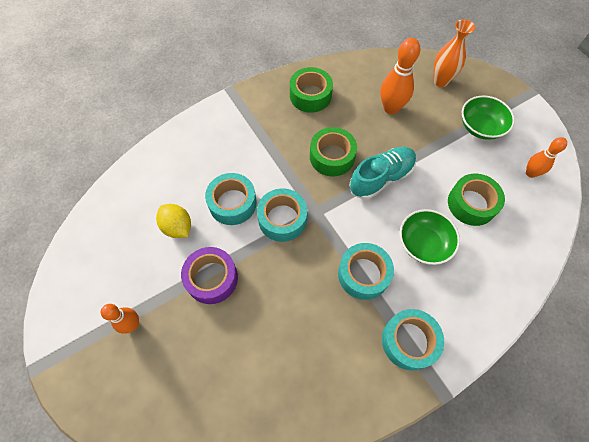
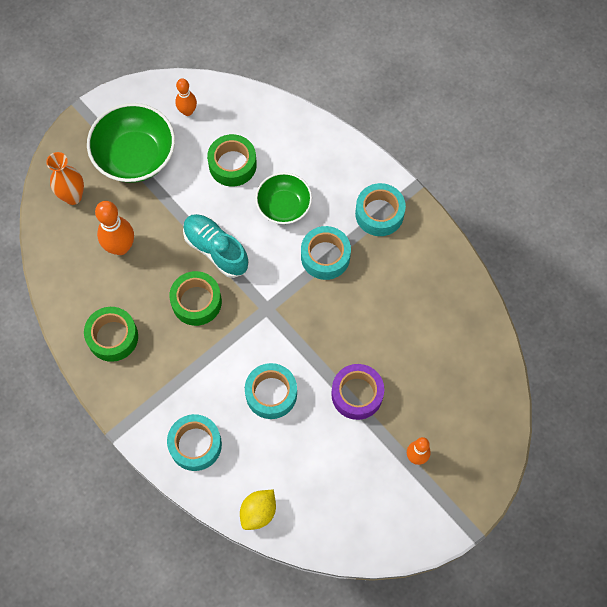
camera: 100 degrees left, 5 degrees up
yellow lemon [156,204,191,238] -> yellow lemon moved to [240,490,276,530]
turquoise tape [257,188,307,242] -> turquoise tape moved to [167,414,222,471]
green bowl [462,96,515,140] -> green bowl [87,103,175,183], size x1.57

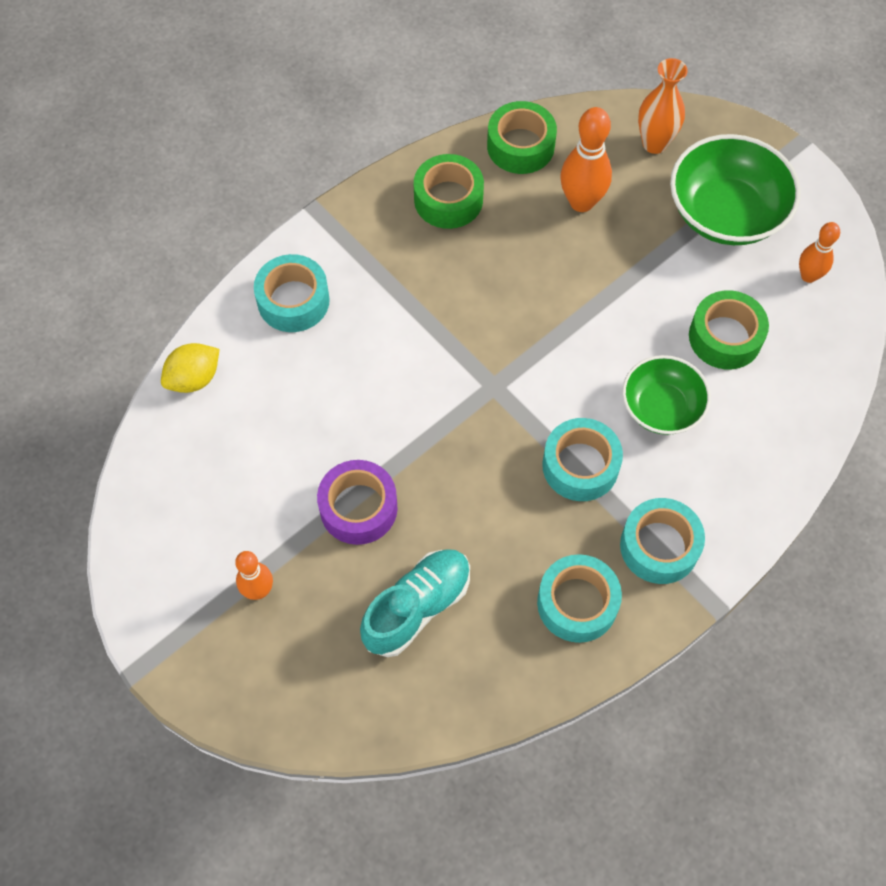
camera: 90 degrees right, 5 degrees down
green tape [169,271,222,326] -> green tape moved to [487,101,557,174]
turquoise shoe [183,214,249,278] -> turquoise shoe moved to [360,549,470,657]
yellow lemon [240,490,276,530] -> yellow lemon turned 75 degrees counterclockwise [161,343,220,393]
turquoise tape [245,363,297,419] -> turquoise tape moved to [537,554,622,643]

